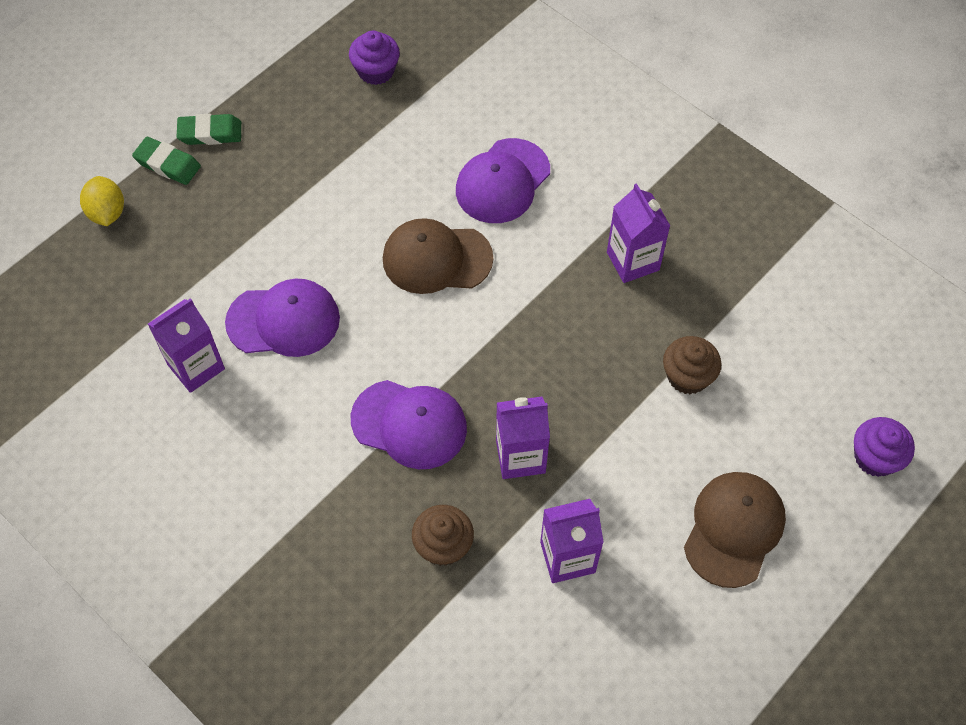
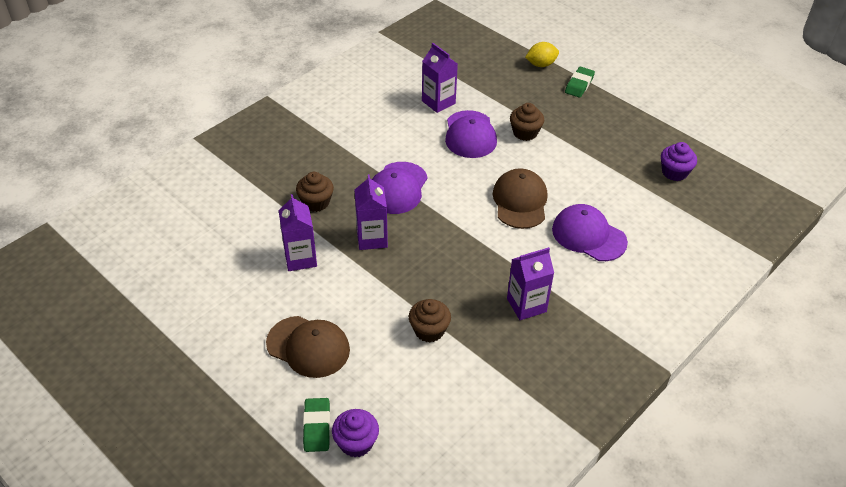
camera: 90 degrees right, 15 degrees down
green eraser [177,114,241,145] -> green eraser moved to [303,398,330,452]
none -> brown cupcake [510,103,544,141]

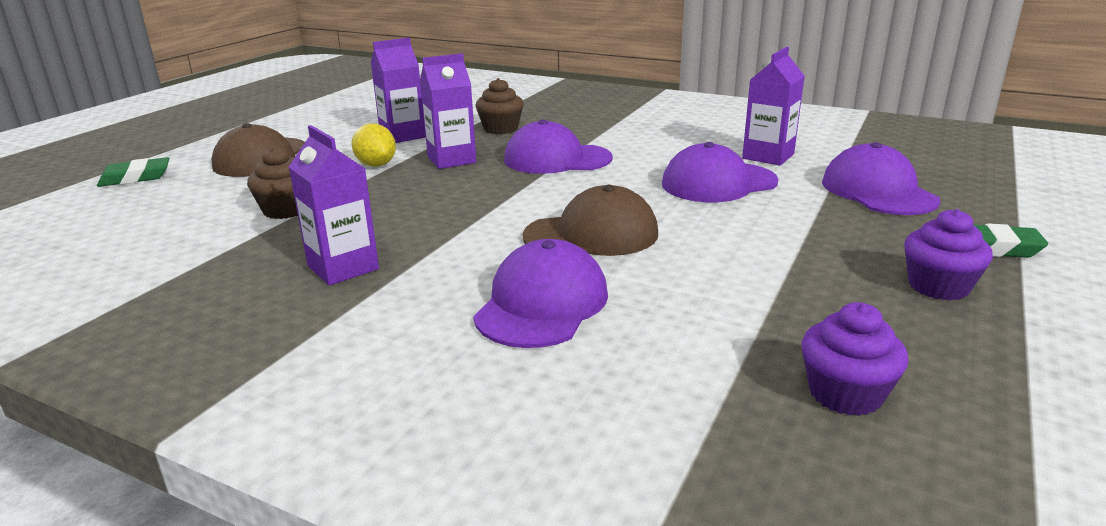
camera: 75 degrees right, 20 degrees down
purple cupcake [332,409,379,457] -> purple cupcake moved to [904,209,993,301]
brown cupcake [510,103,544,141] -> none
yellow lemon [525,42,559,67] -> yellow lemon moved to [352,124,396,167]
none -> purple cap [822,142,940,215]

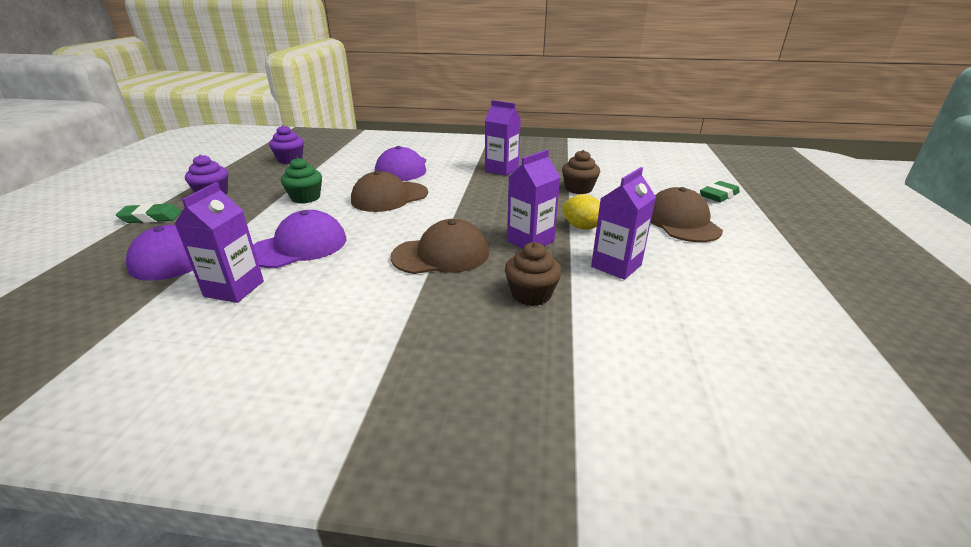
camera: 160 degrees right, 5 degrees up
purple cap [504,120,613,174] -> brown cap [391,219,489,274]
none -> green cupcake [281,157,322,204]

